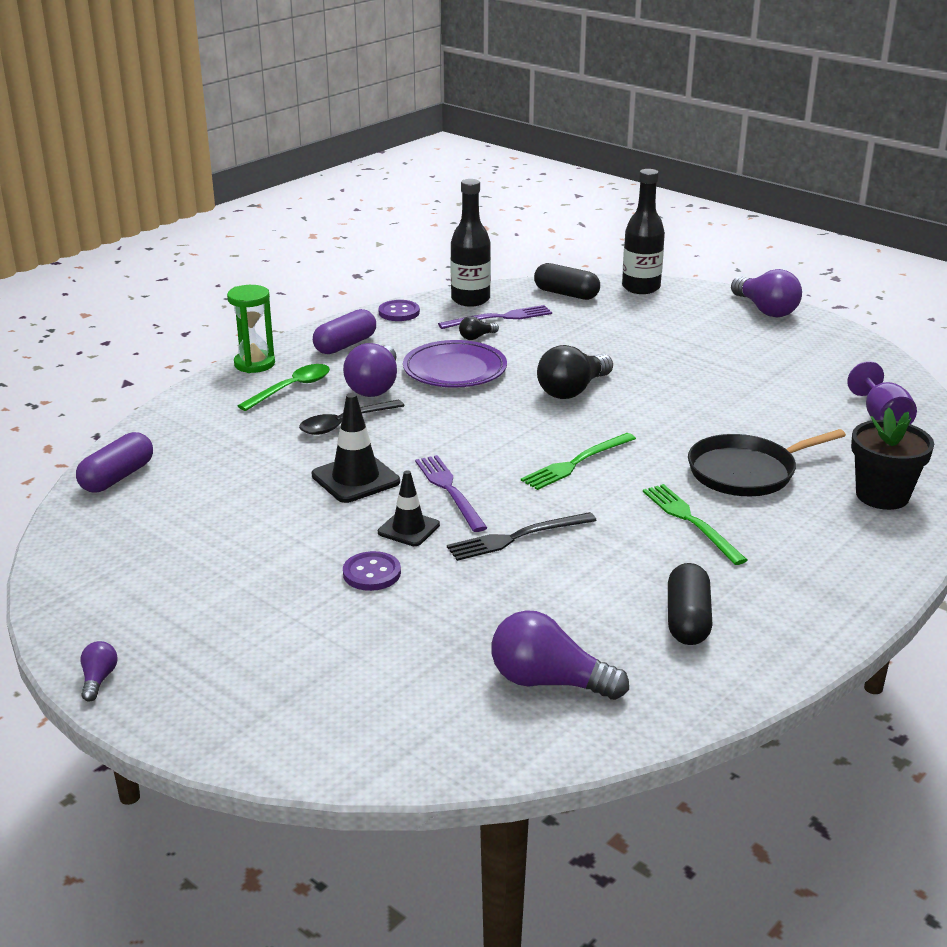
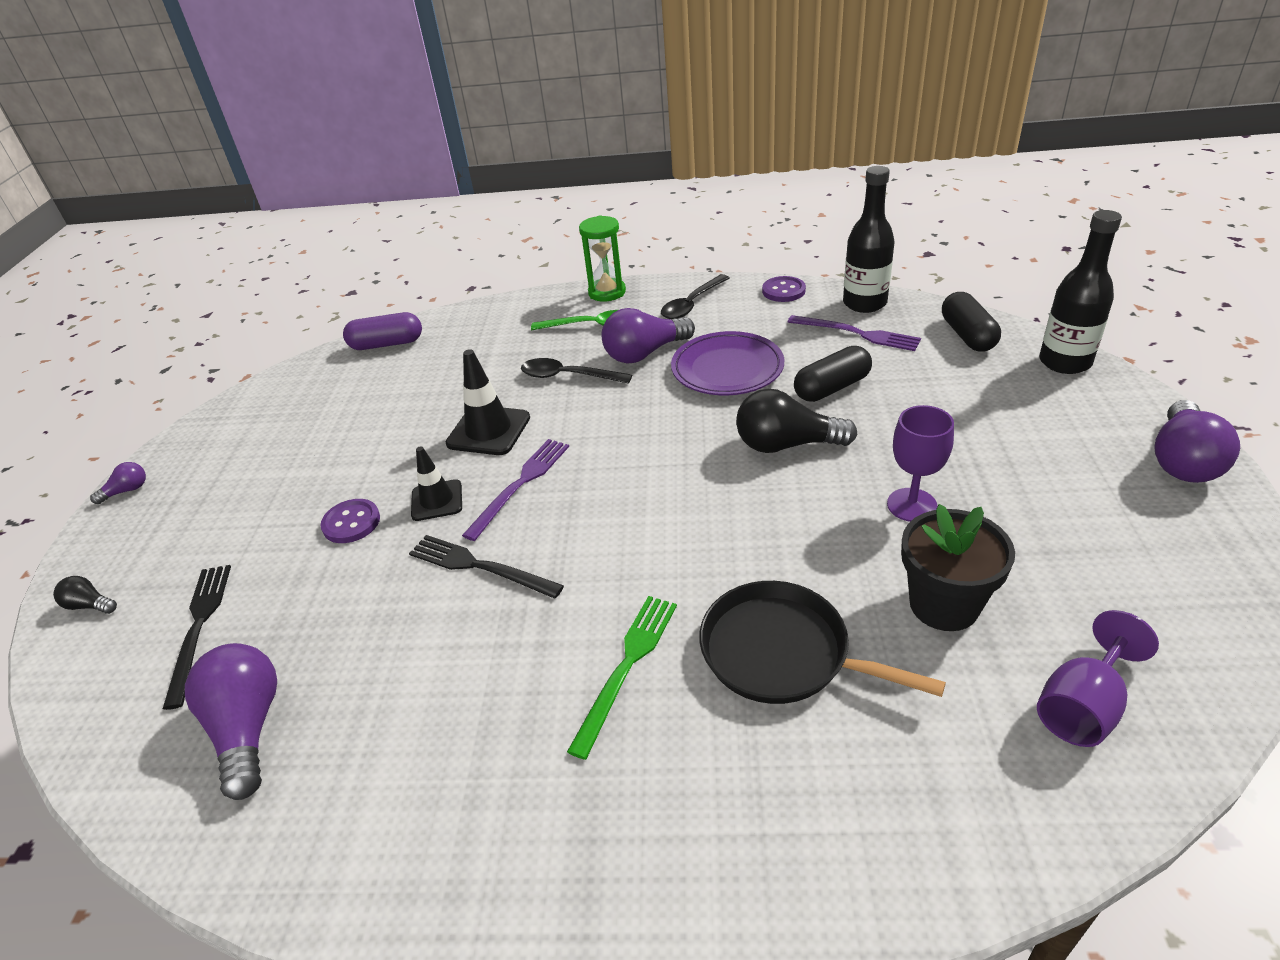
camera: 55 degrees right, 10 degrees up
purple capsule [313,309,376,354] -> black spoon [661,274,729,319]
black light bulb [459,316,499,340] -> black light bulb moved to [53,576,117,614]
green fork [521,433,636,490] -> none
black capsule [668,563,713,645] -> black capsule moved to [794,346,872,402]
black flower pot [851,407,934,510] -> black flower pot moved to [901,504,1015,631]
none -> black fork [163,565,231,710]
none -> purple goblet [887,405,954,522]

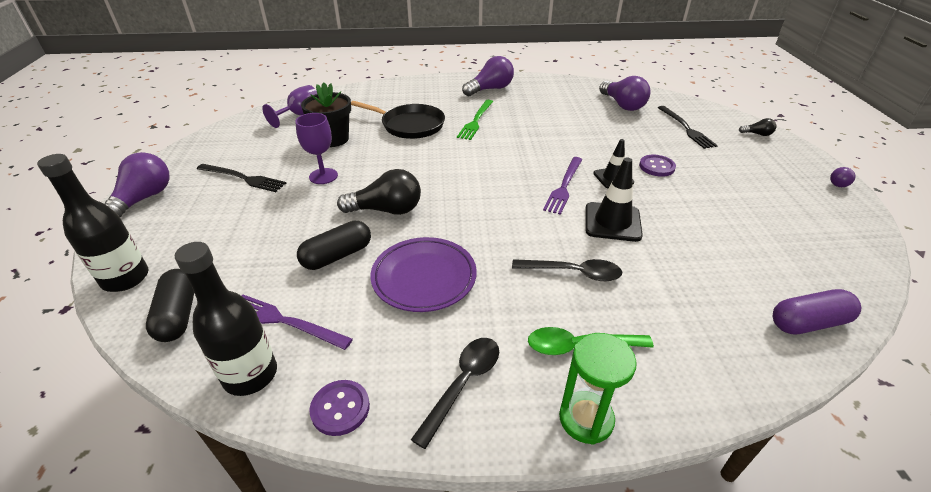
camera: 170 degrees right, 0 degrees up
black fork [409,535,564,599] -> black fork moved to [197,164,286,192]
purple light bulb [601,308,695,364] -> purple light bulb moved to [462,56,514,96]

